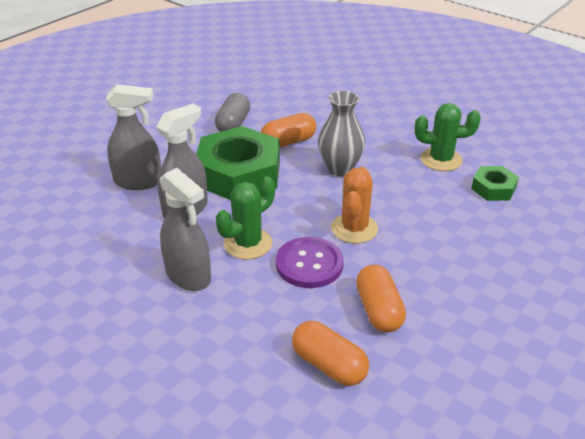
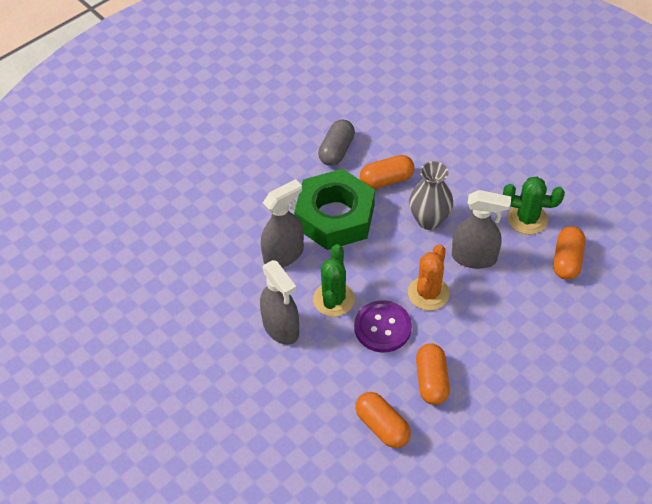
camera: 10 degrees right, 15 degrees up
grey spray bottle [106,84,161,190] -> grey spray bottle moved to [452,190,511,269]
green cactus [216,176,275,260] -> green cactus turned 45 degrees counterclockwise [313,244,355,317]
green nut [471,166,519,201] -> orange capsule [553,226,585,280]

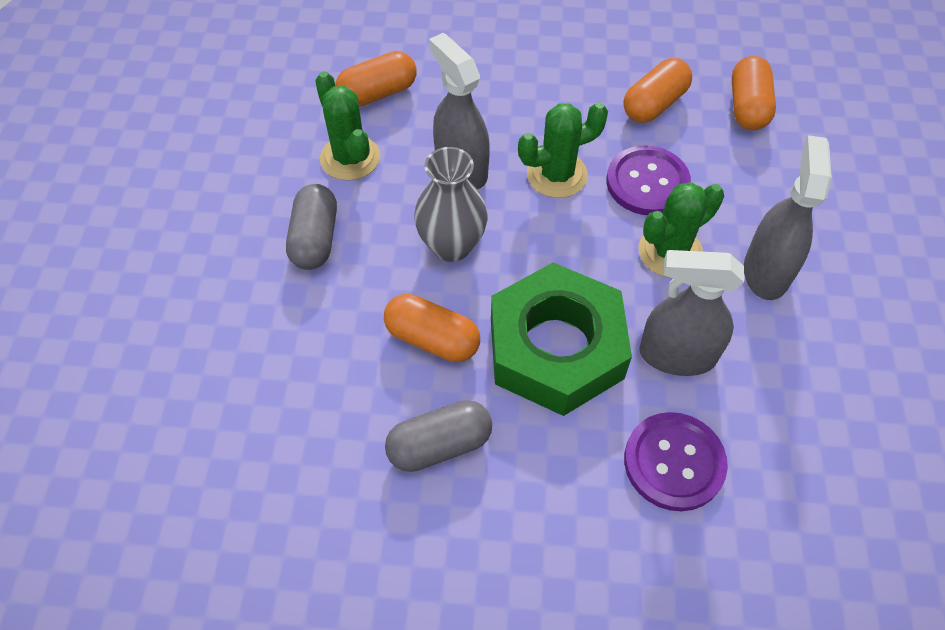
camera: 135 degrees left, 5 degrees up
orange cactus [408,244,450,310] -> green cactus [518,102,608,198]
none -> grey capsule [286,184,337,270]
none -> purple button [624,412,728,511]

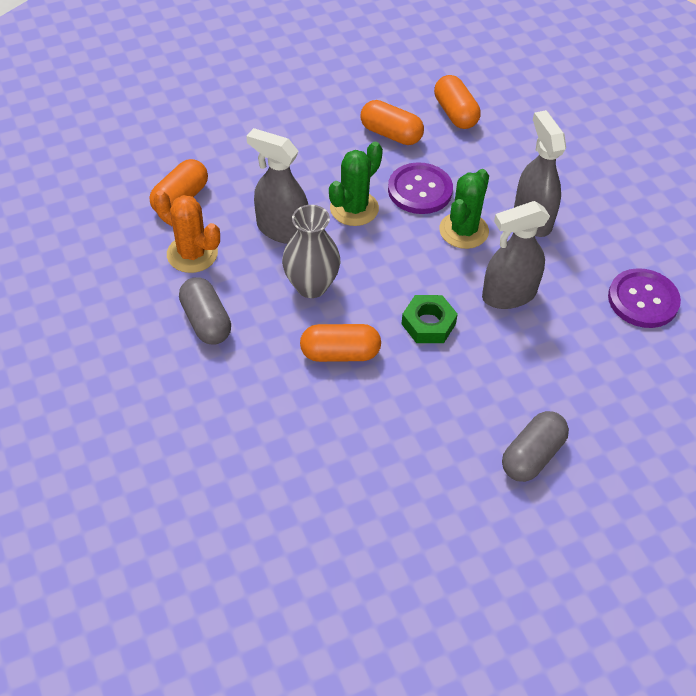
camera: 30 degrees left, 5 degrees down
green cactus [315,71,380,181] -> orange cactus [153,190,220,273]
grey capsule [385,400,492,472] -> grey capsule moved to [502,411,569,482]
green nut [491,263,632,416] -> green nut [401,295,458,343], size x0.48
orange capsule [623,58,692,123] -> orange capsule turned 75 degrees counterclockwise [360,100,424,145]
purple button [624,412,728,511] -> purple button moved to [608,268,681,328]

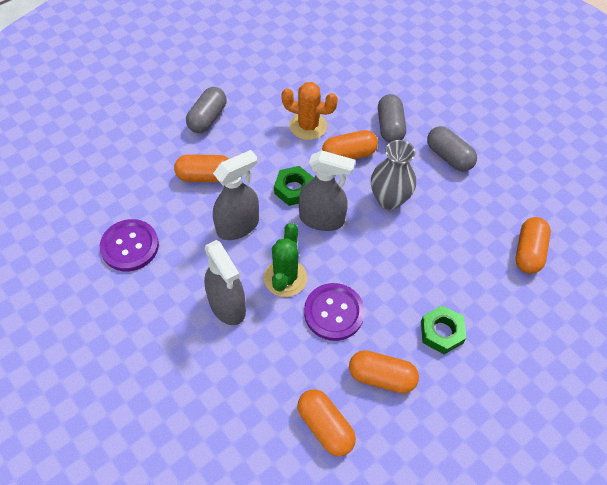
camera: 165 degrees right, 5 degrees up
orange cactus [153,190,220,273] -> orange cactus moved to [281,82,338,140]
grey spray bottle [246,128,308,244] -> grey spray bottle moved to [299,150,355,231]
green cactus [329,141,383,226] -> none
none -> orange capsule [174,154,229,182]
none -> grey capsule [378,94,406,143]
none -> green nut [421,305,466,354]

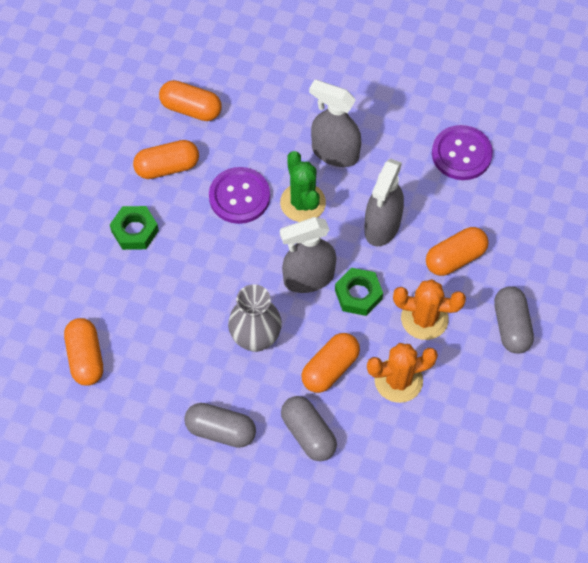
camera: 150 degrees right, 5 degrees up
none -> orange cactus [393,279,466,340]

